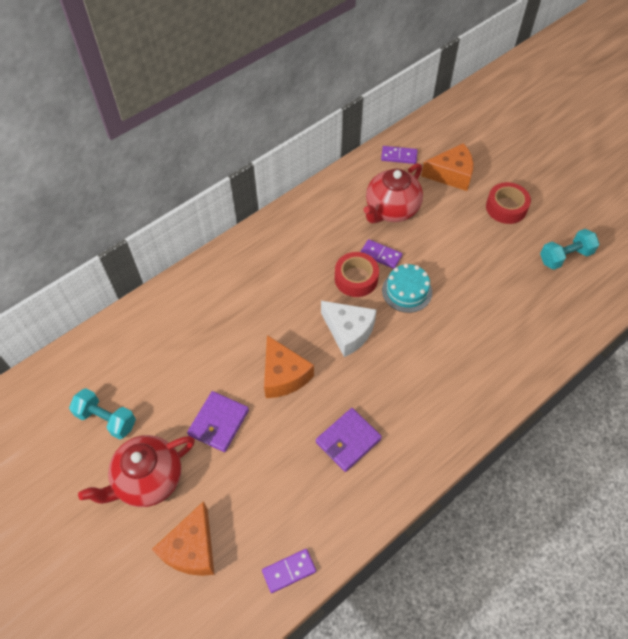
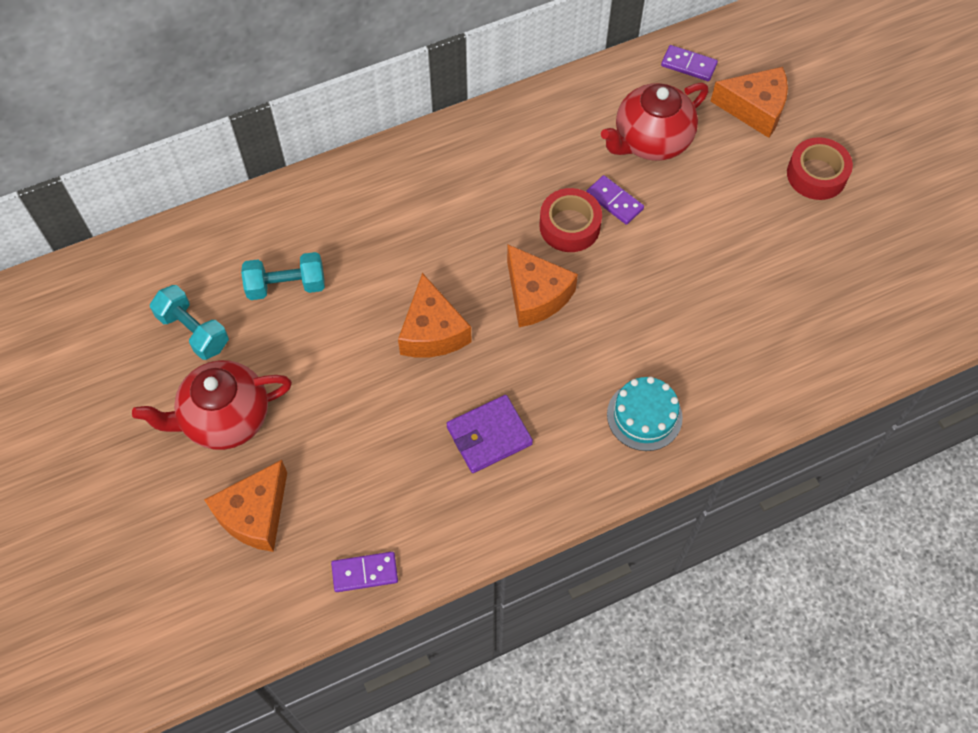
camera: 15 degrees right, 5 degrees up
purple wallet [187,391,249,452] -> none
white cheese [321,301,377,357] -> orange cheese [507,245,578,327]
turquoise cake [382,264,432,313] -> turquoise cake moved to [607,377,683,451]
turquoise dumbbell [540,229,599,270] -> turquoise dumbbell moved to [241,252,325,300]

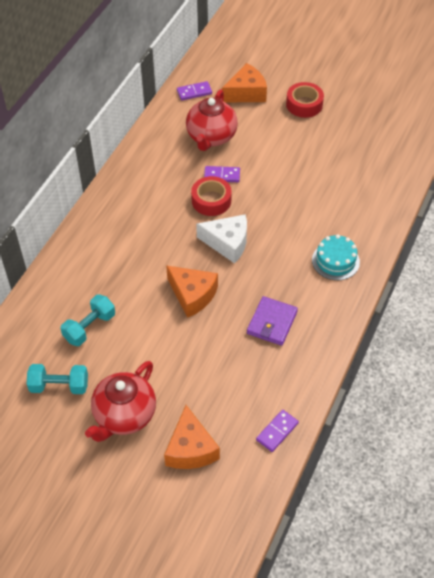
camera: 40 degrees left, 10 degrees down
orange cheese [507,245,578,327] -> white cheese [196,214,247,264]

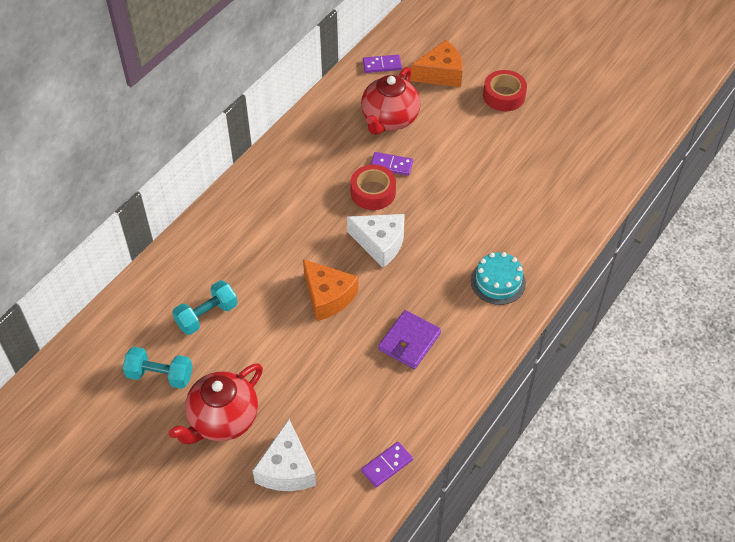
camera: 10 degrees right, 0 degrees up
orange cheese [164,405,220,469] -> white cheese [253,419,316,491]

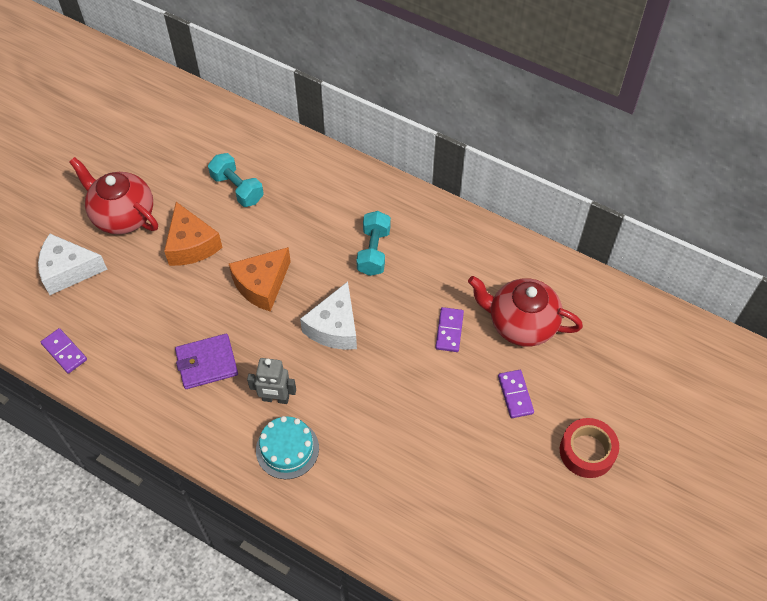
camera: 85 degrees right, 5 degrees up
turquoise dumbbell [123,347,193,389] -> turquoise dumbbell moved to [356,211,391,276]
red tape [350,165,396,210] -> none
purple domino [363,55,402,73] -> purple domino moved to [498,370,534,418]
purple wallet [378,310,441,369] -> purple wallet turned 45 degrees counterclockwise [175,334,238,389]
orange cheese [410,40,463,87] -> orange cheese moved to [164,202,223,266]
none -> grey robot [247,358,296,404]

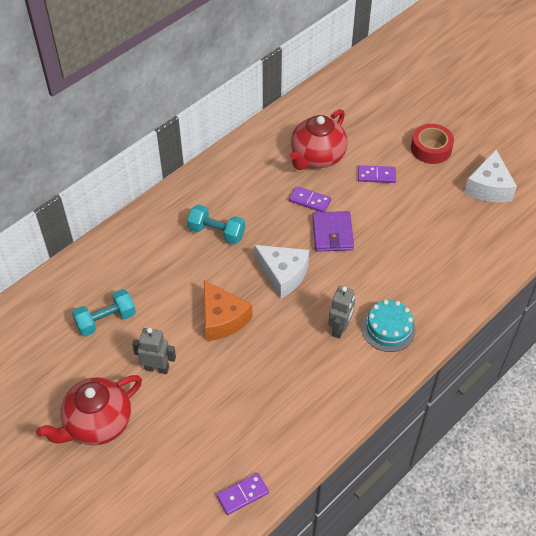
camera: 75 degrees left, 5 degrees down
white cheese [38,234,108,295] -> white cheese moved to [464,149,517,202]
orange cheese [164,202,223,266] -> grey robot [132,328,176,374]
purple wallet [175,334,238,389] -> purple wallet moved to [312,211,354,252]

